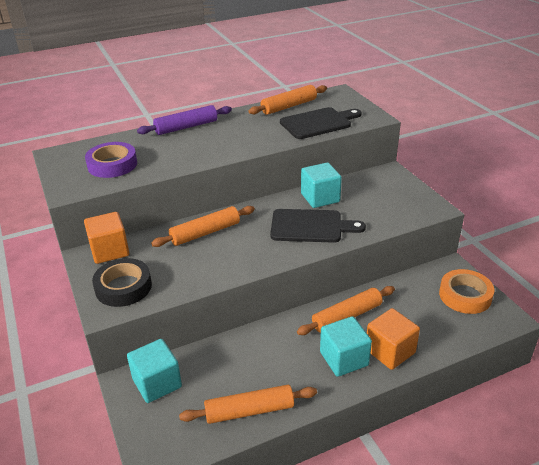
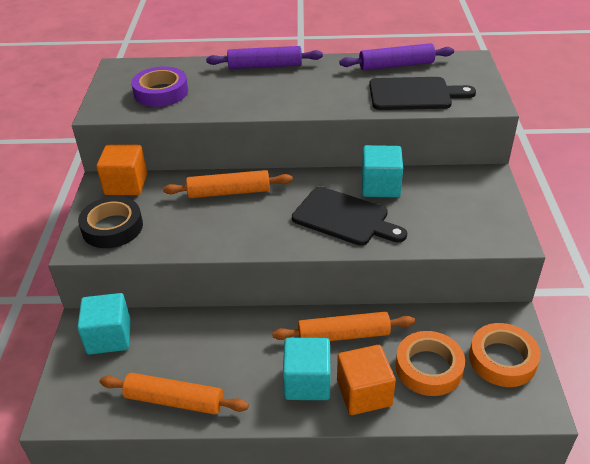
camera: 25 degrees right, 5 degrees up
orange rolling pin [248,85,327,115] -> purple rolling pin [339,43,454,70]
none -> orange tape [395,331,465,396]

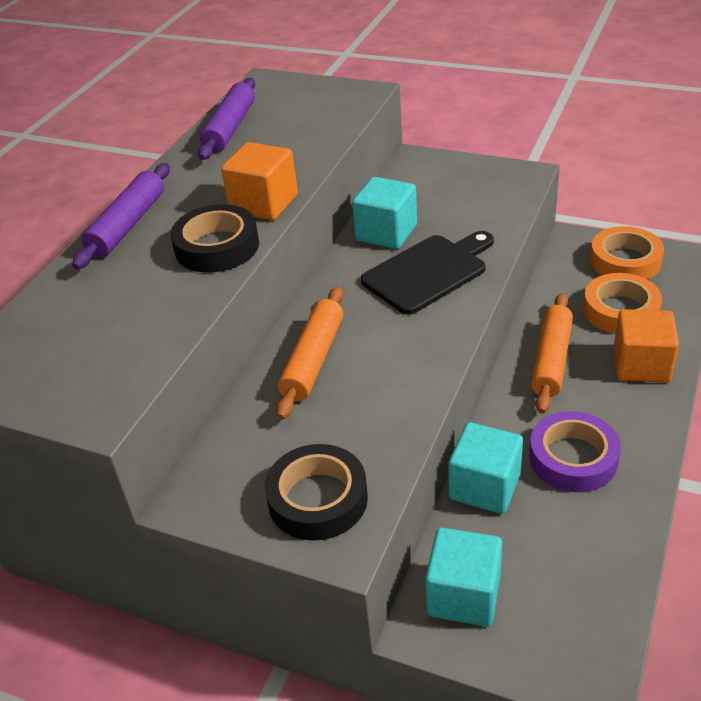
camera: 65 degrees left, 0 degrees up
orange cube [96,144,147,195] -> orange cube moved to [221,142,298,221]
orange rolling pin [99,373,249,415] -> none
purple tape [131,66,188,107] -> purple tape moved to [529,411,621,492]
turquoise cube [283,338,331,400] -> turquoise cube moved to [448,422,523,514]
black cutting board [369,77,476,110] -> none
none -> black tape [170,204,259,273]

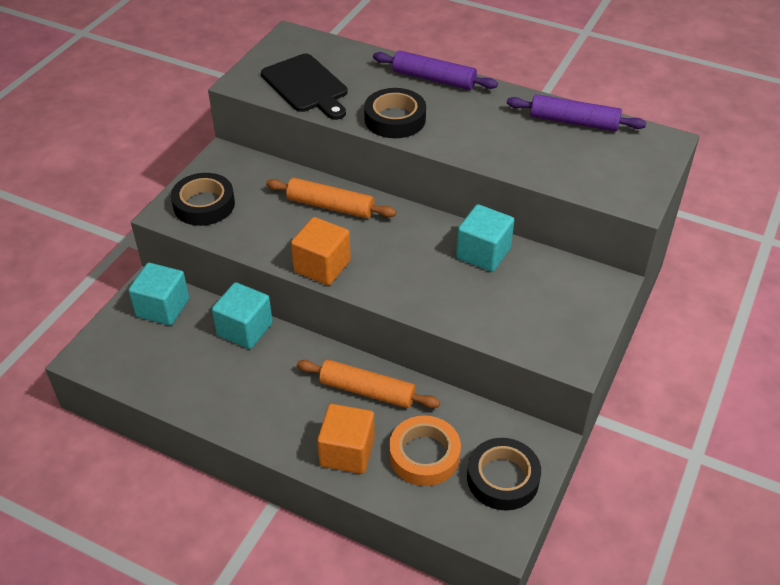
camera: 90 degrees right, 5 degrees up
orange cube [221,142,298,221] -> orange cube moved to [291,217,351,285]
black cutting board [361,231,494,315] -> black cutting board moved to [261,54,348,120]
purple tape [529,411,621,492] -> none
orange tape [590,226,664,279] -> black tape [467,438,541,511]

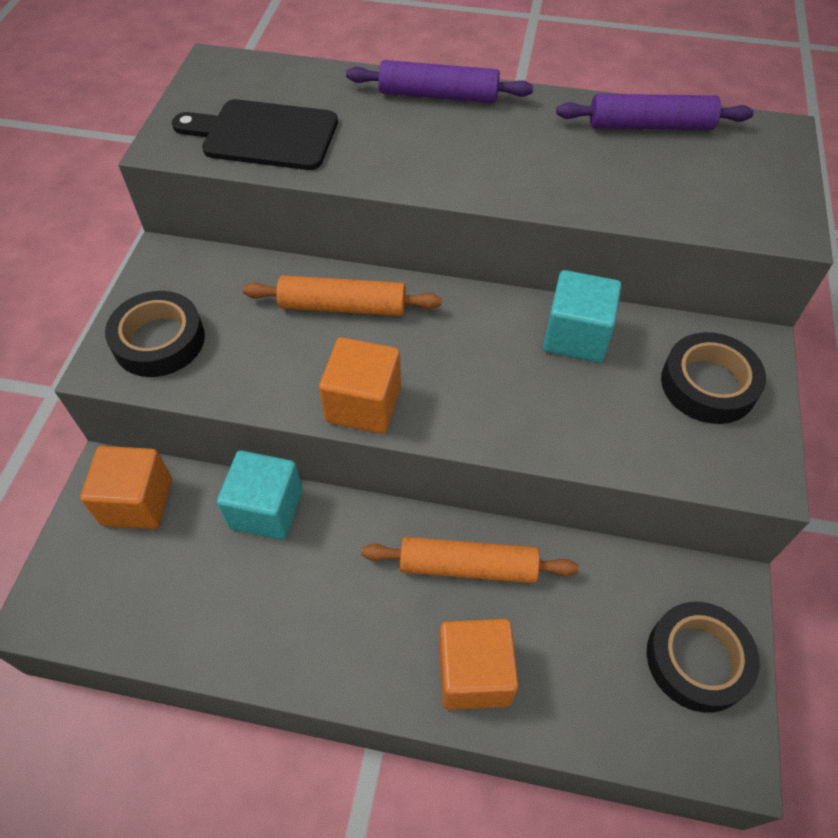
camera: 15 degrees left, 10 degrees up
turquoise cube [128,263,189,326] -> orange cube [80,446,172,529]
black cutting board [261,54,348,120] -> black cutting board turned 150 degrees clockwise [172,99,338,170]
black tape [364,88,426,138] -> black tape moved to [661,332,766,424]
orange tape [389,415,461,486] -> none

